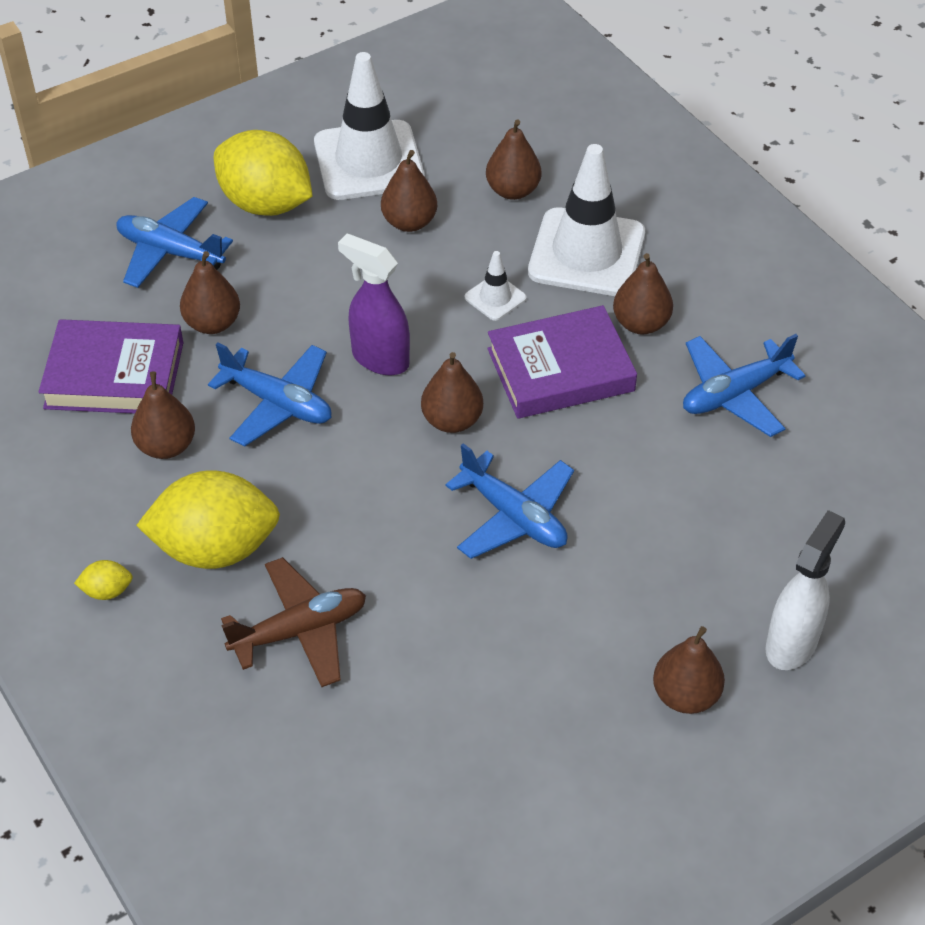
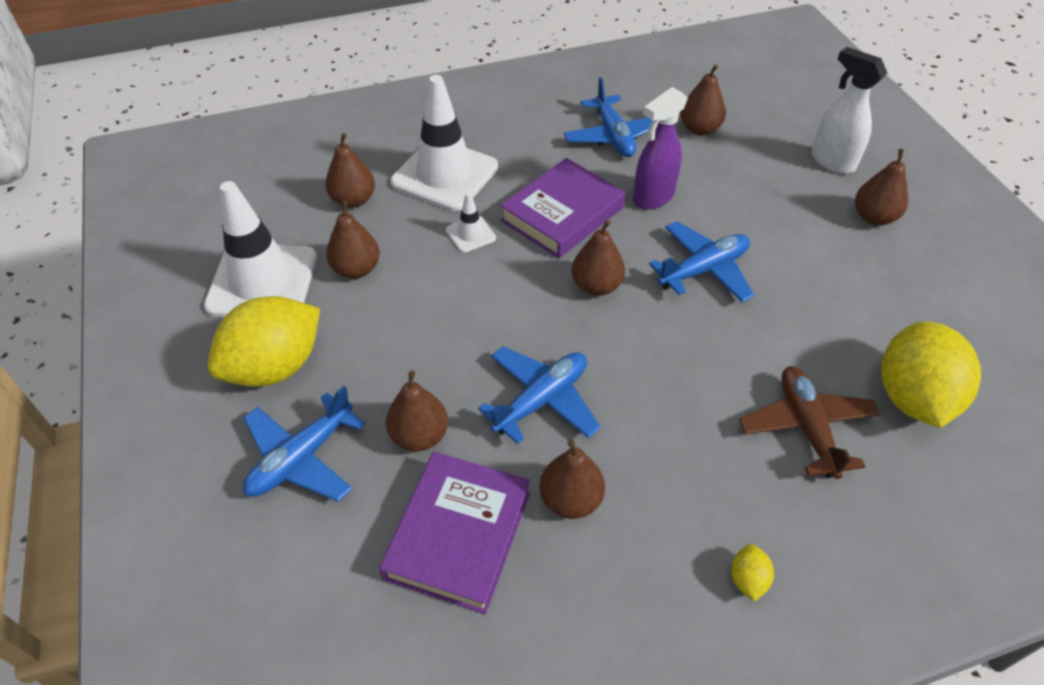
camera: 75 degrees left, 0 degrees up
yellow lemon [136,470,280,569] -> yellow lemon moved to [881,321,981,428]
purple spray bottle [338,233,410,375] -> purple spray bottle moved to [633,87,688,210]
purple book [487,305,637,419] -> purple book turned 45 degrees clockwise [500,158,625,258]
brown pear [613,253,673,334] -> brown pear moved to [680,64,726,136]

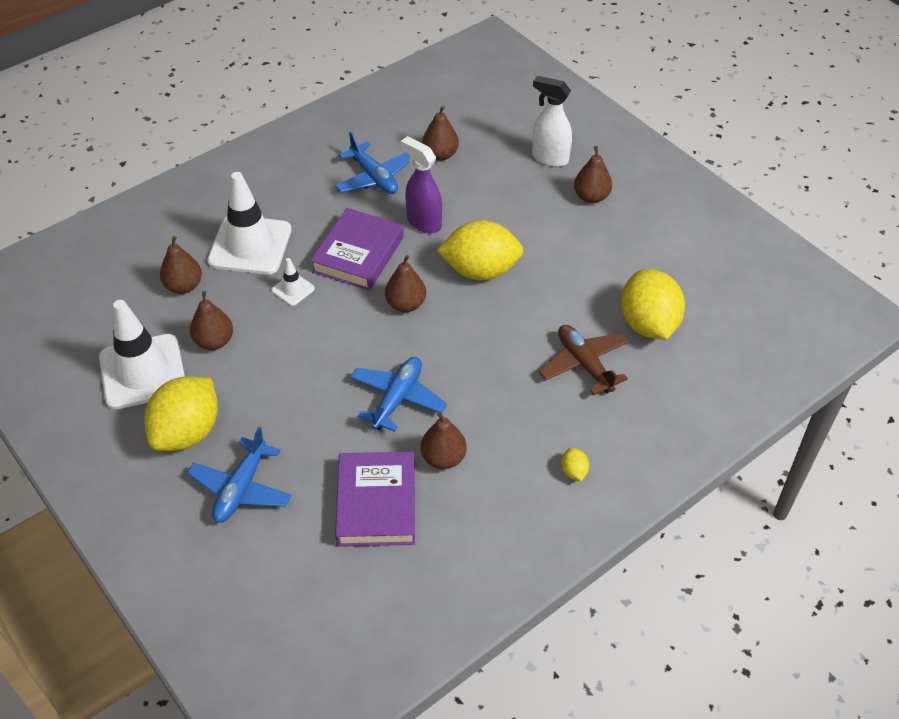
camera: 20 degrees left, 0 degrees up
brown pear [386,371,448,451] -> none
purple spray bottle [633,87,688,210] -> purple spray bottle turned 105 degrees clockwise [401,136,442,233]
blue plane [649,221,754,302] -> yellow lemon [437,220,524,280]

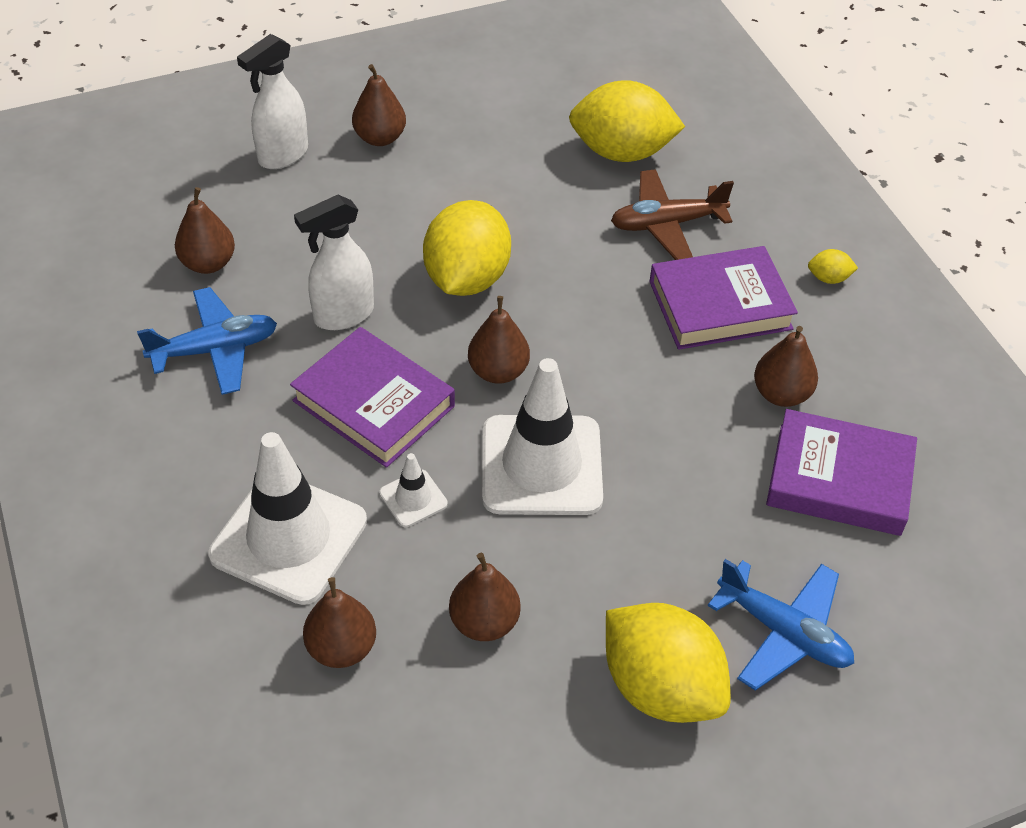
camera: 75 degrees left, 0 degrees up
white traffic cone [99,300,185,410] -> white traffic cone moved to [482,358,603,515]
blue plane [350,357,447,432] -> none
purple spray bottle [401,136,442,233] -> white spray bottle [294,195,374,330]
none -> purple book [649,246,798,350]

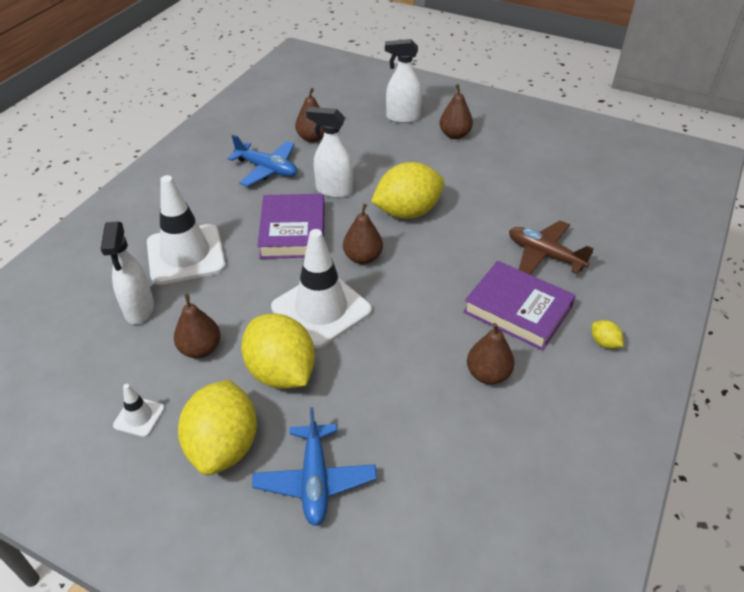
camera: 50 degrees right, 5 degrees down
brown pear [303,577,376,668] -> white spray bottle [101,222,154,324]
white traffic cone [379,453,448,527] -> white traffic cone moved to [113,384,165,437]
yellow lemon [569,80,685,162] -> yellow lemon moved to [241,313,315,389]
purple book [766,409,917,536] -> none

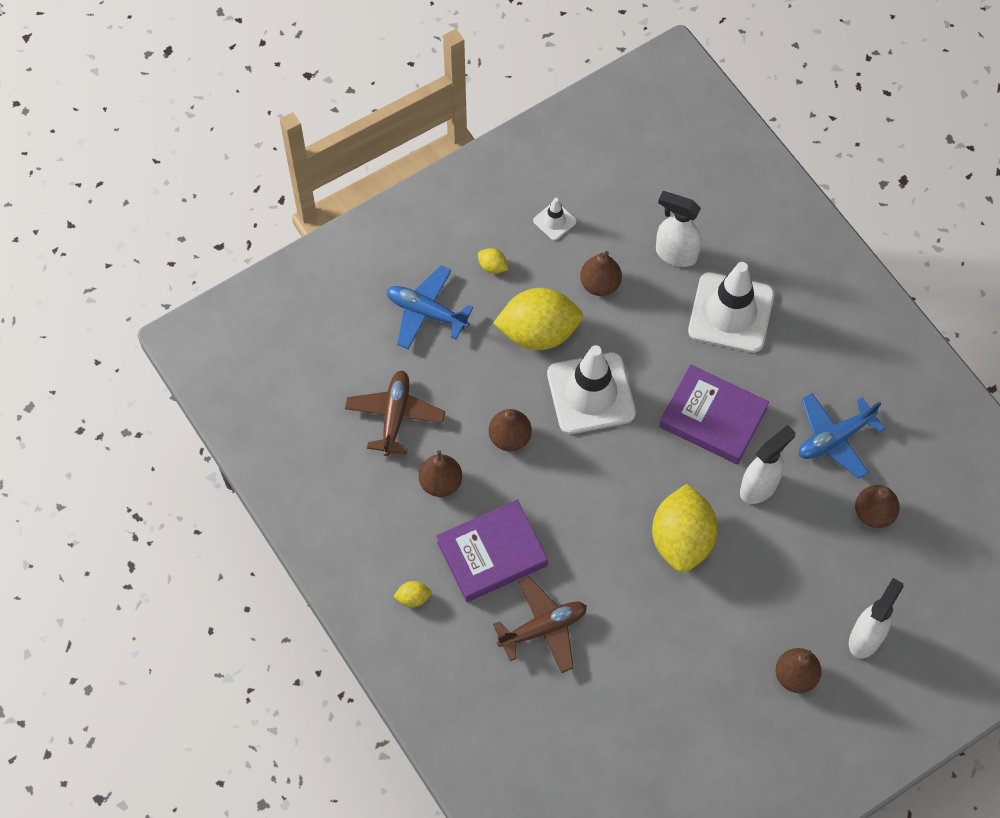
camera: 120 degrees right, 20 degrees up
yellow lemon [178,380,257,475] -> yellow lemon [478,248,508,274], size x0.40
brown pear [343,204,383,264] -> brown pear moved to [489,409,532,451]
none -> brown plane [345,370,445,456]

